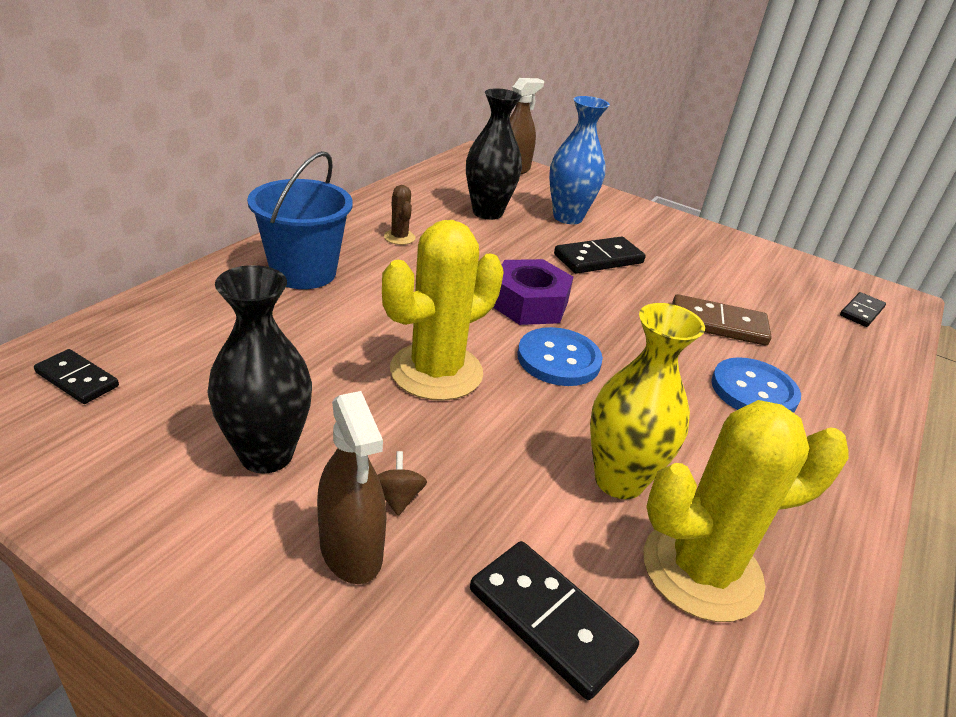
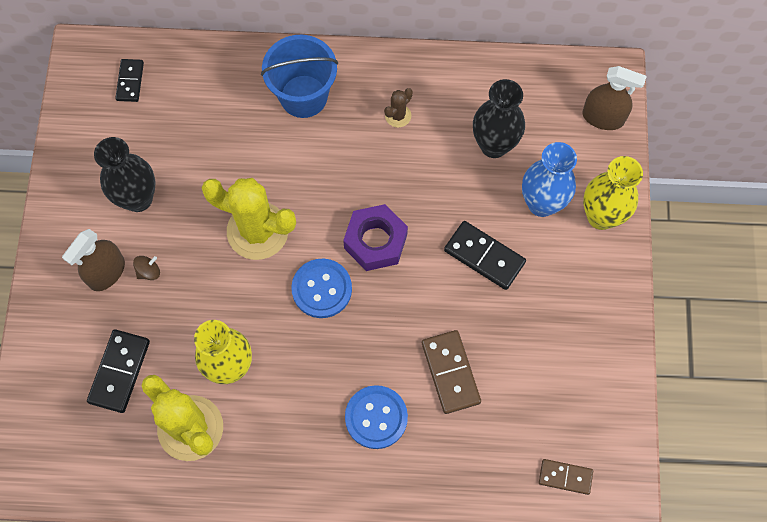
camera: 65 degrees right, 35 degrees up
black domino [840,292,886,327] -> brown domino [539,459,593,495]
none -> yellow vase [583,156,643,230]

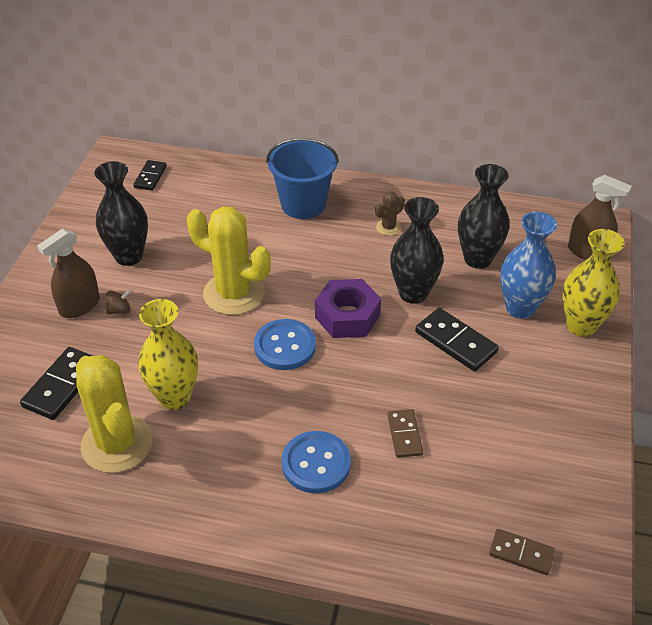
camera: 10 degrees right, 25 degrees down
brown domino [422,330,481,414] -> brown domino [388,409,423,458], size x0.64
none -> black vase [390,197,443,304]

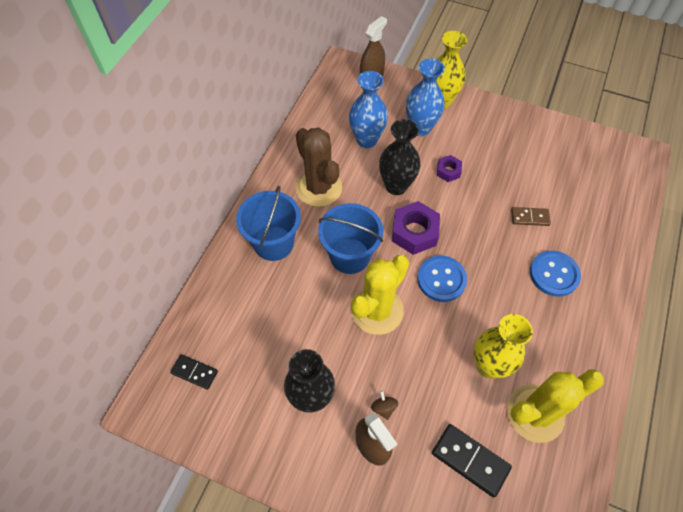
camera: 80 degrees left, 15 degrees up
brown cactus [375,191,405,236] -> brown cactus [295,128,342,207], size x2.26
black domino [415,308,499,372] -> purple nut [437,155,462,182]
black vase [458,164,510,269] -> blue vase [349,71,388,148]
brown domino [489,529,555,575] -> none
none -> blue bucket [318,203,383,274]

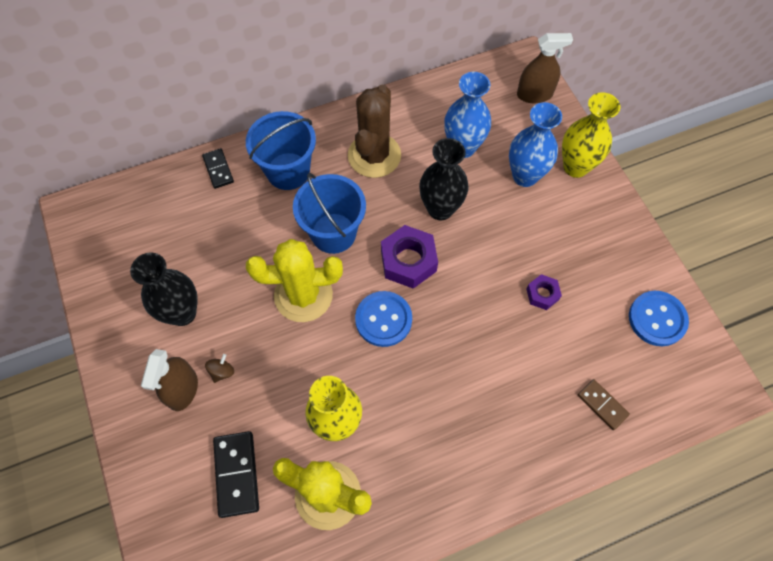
camera: 45 degrees right, 5 degrees up
black domino [170,354,218,390] -> black domino moved to [202,148,234,189]
purple nut [437,155,462,182] -> purple nut moved to [526,274,562,310]
brown domino [511,207,551,226] -> brown domino moved to [578,379,630,430]
blue button [530,251,581,297] -> blue button moved to [629,291,689,346]

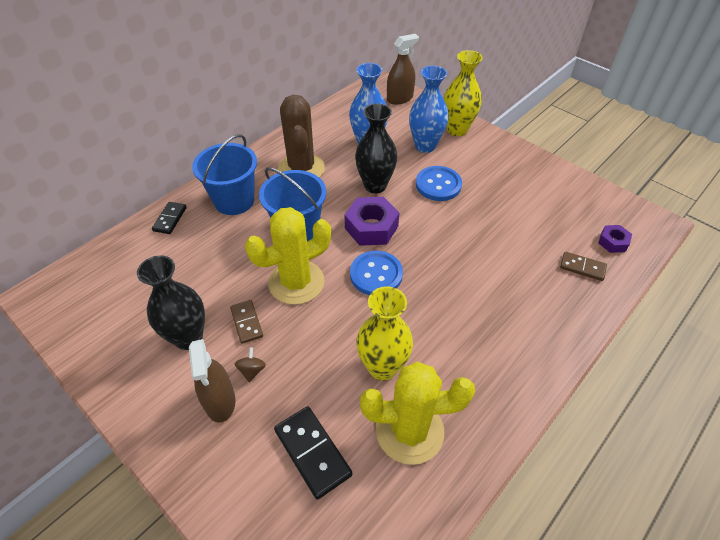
camera: 25 degrees left, 15 degrees down
black domino [202,148,234,189] -> black domino turned 60 degrees clockwise [152,202,187,234]
purple nut [526,274,562,310] -> purple nut moved to [598,225,632,253]
blue button [629,291,689,346] -> blue button moved to [416,166,462,201]
none -> brown domino [230,300,263,344]

